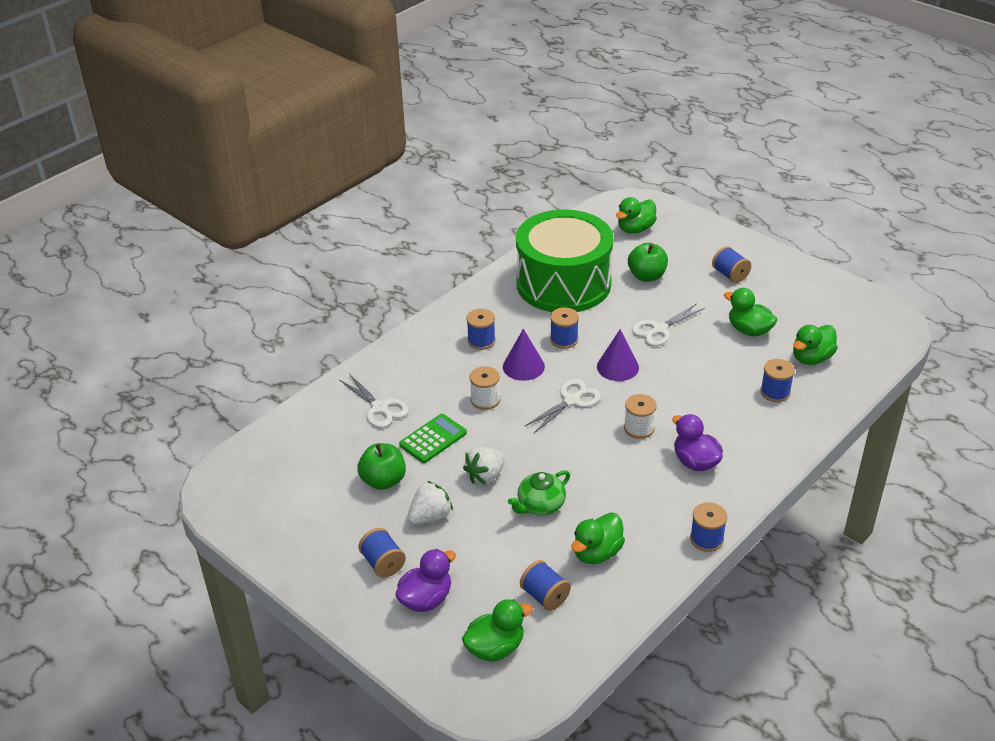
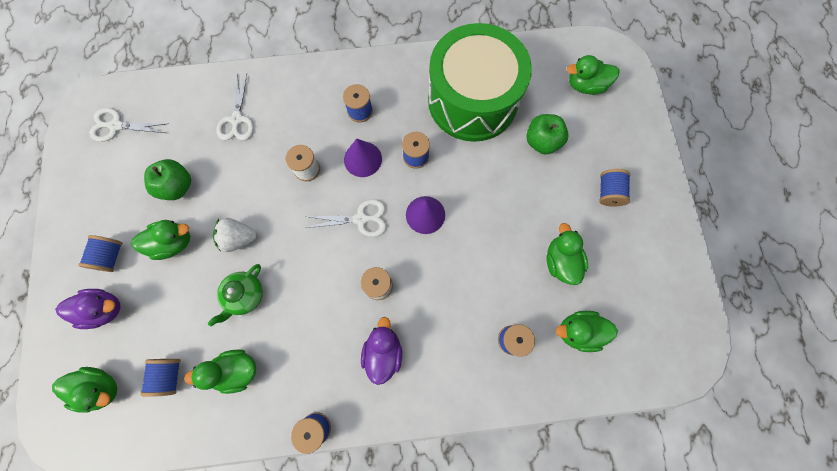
camera: 40 degrees right, 35 degrees up
green calculator [399,414,467,463] -> none
white strawberry [408,481,453,524] -> green duck [131,220,190,260]
green teapot [508,470,570,516] -> green teapot turned 60 degrees counterclockwise [208,264,263,327]
white scissors [632,303,705,346] -> white scissors moved to [89,108,168,142]

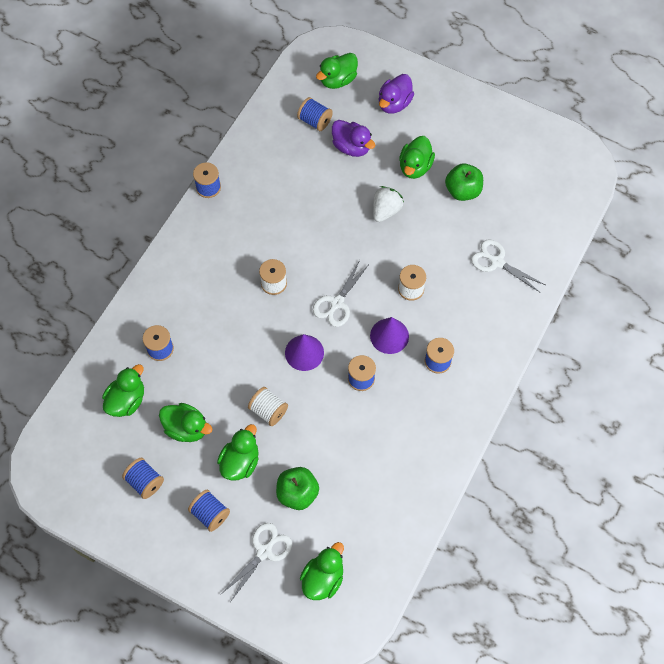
camera: 125 degrees right, 10 degrees down
blue spool [78,235,123,272] -> blue spool moved to [122,457,164,499]
white scissors [89,108,168,142] -> white scissors moved to [221,523,293,601]
green duck [184,349,256,394] -> green duck moved to [217,424,259,481]
green teapot [208,264,263,327] -> none
purple duck [361,317,402,385] -> purple duck moved to [332,120,376,157]
green drum [428,23,532,142] -> none
none -> white spool [248,387,288,426]

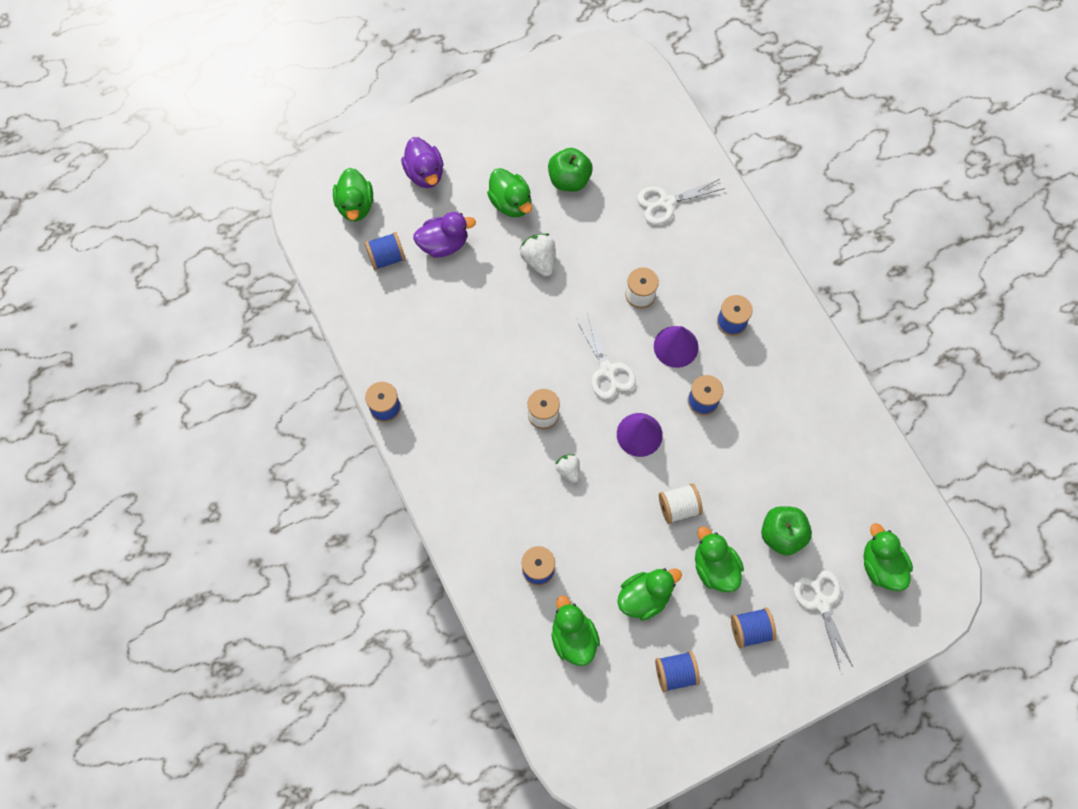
camera: 55 degrees left, 5 degrees up
none -> white strawberry [555,454,580,483]

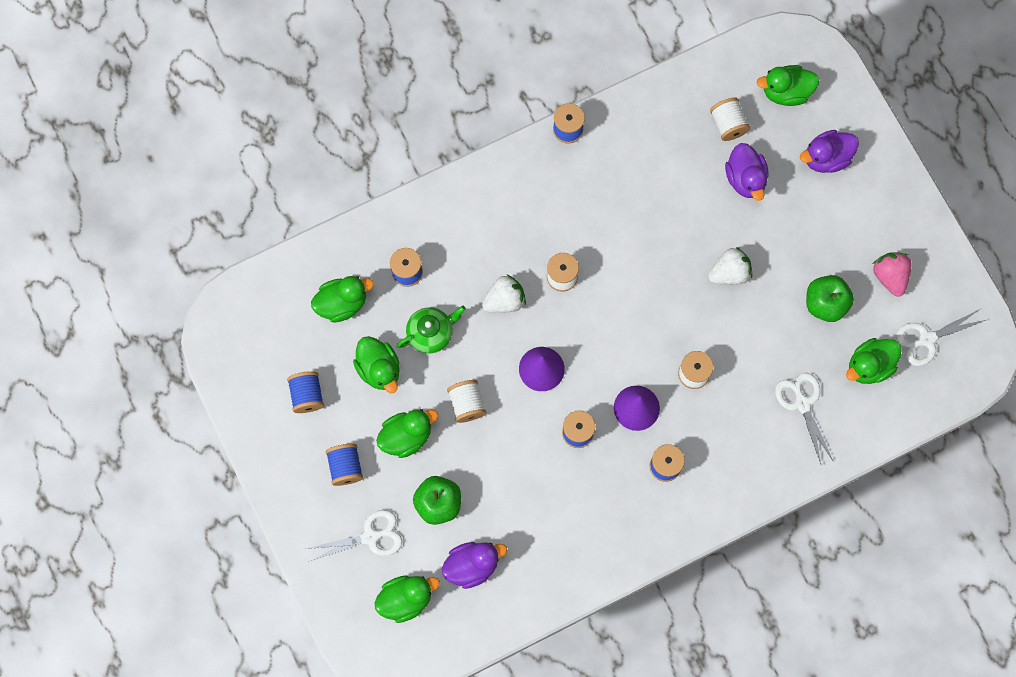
camera: 90 degrees right, 5 degrees up
blue spool [365,232,406,271] -> white spool [710,98,750,141]
green duck [487,168,532,217] -> green duck moved to [846,338,902,384]
white strawberry [555,454,580,483] -> white strawberry [482,275,526,313], size x1.55
white scissors [576,316,636,399] -> white scissors moved to [896,309,986,366]
none -> green teapot [397,306,466,353]
none -> purple duck [442,542,507,589]
none -> pink strawberry [873,252,912,297]

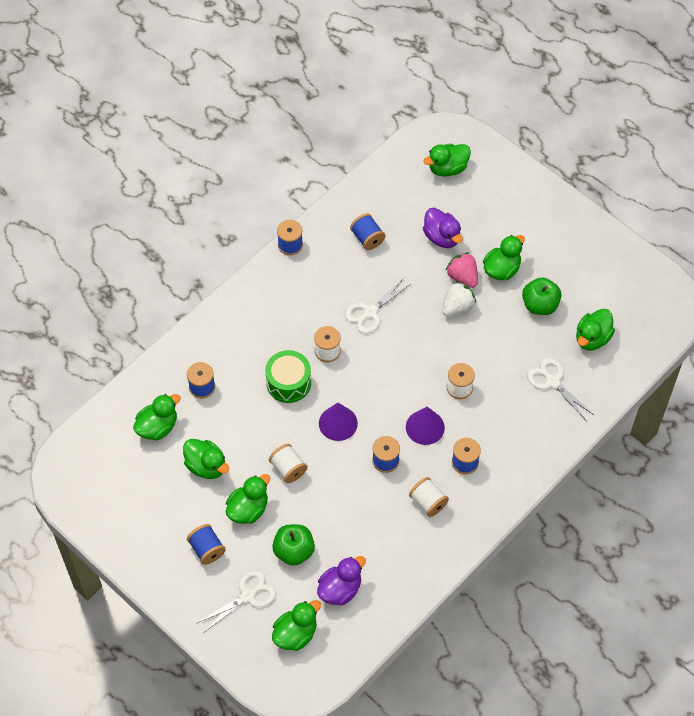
camera: 20 degrees left, 15 degrees down
blue spool [287,371,324,413] -> blue spool moved to [350,213,385,250]
green teapot [397,306,466,353] -> none
white strawberry [482,275,526,313] -> green drum [265,350,311,403]
white spool [710,98,750,141] -> white spool moved to [409,477,449,517]
purple duck [800,130,859,173] -> none
pink strawberry [873,252,912,297] -> pink strawberry moved to [445,252,478,288]
white scissors [896,309,986,366] -> white scissors moved to [345,278,412,334]
none -> green duck [483,235,525,280]

